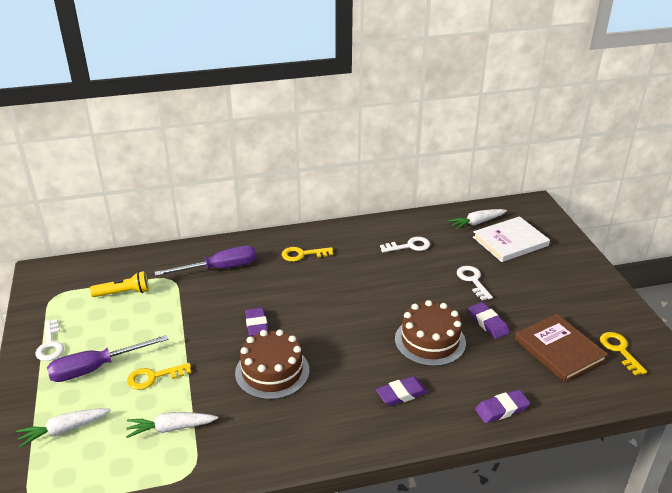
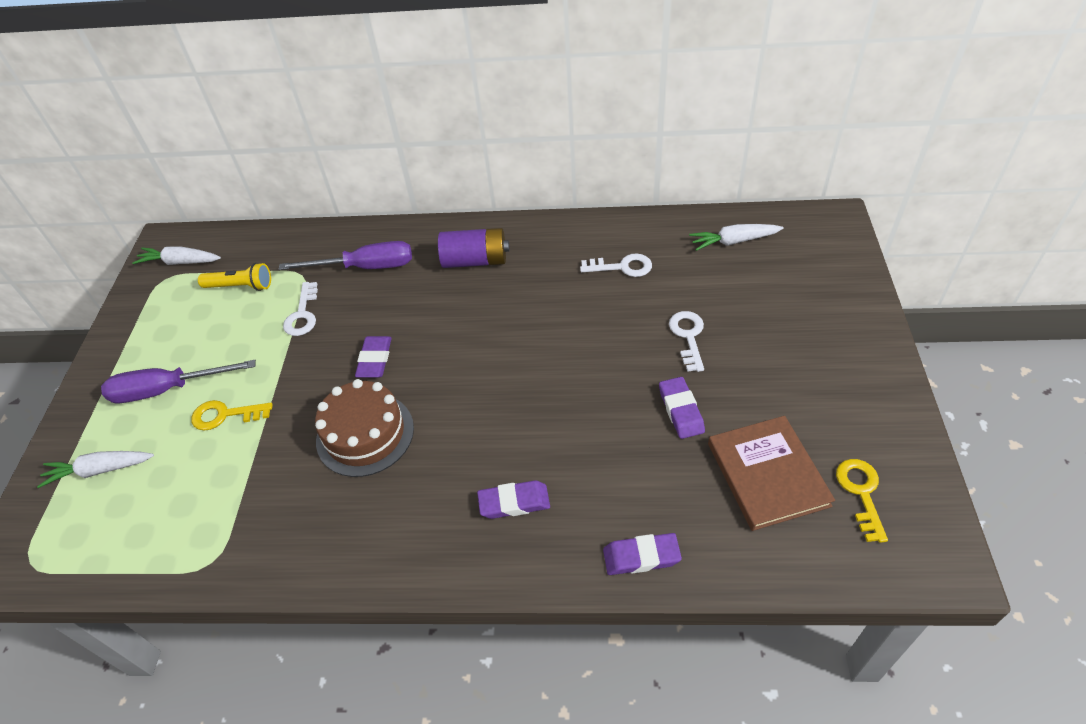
camera: 20 degrees right, 15 degrees up
white key [35,319,64,361] -> white key moved to [283,282,318,336]
white carrot [126,412,218,438] -> white carrot moved to [132,246,221,265]
yellow key [282,247,333,262] -> purple battery [438,228,509,268]
brown cake [395,300,466,366] -> none
white book [473,216,550,262] -> none

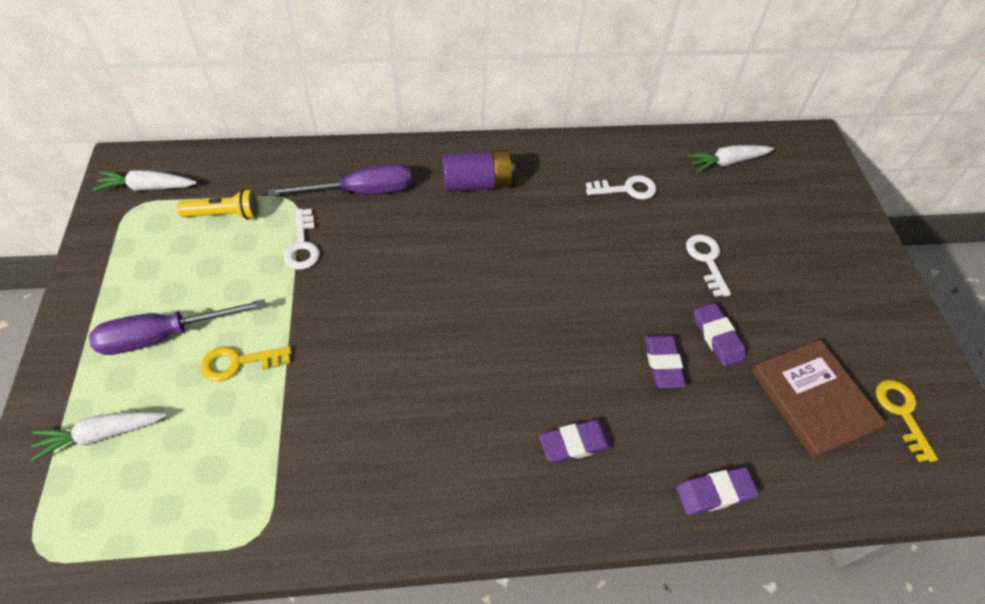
camera: 15 degrees left, 5 degrees up
brown cake [315,379,414,477] -> none
purple eraser [355,336,392,378] -> purple eraser moved to [644,334,686,388]

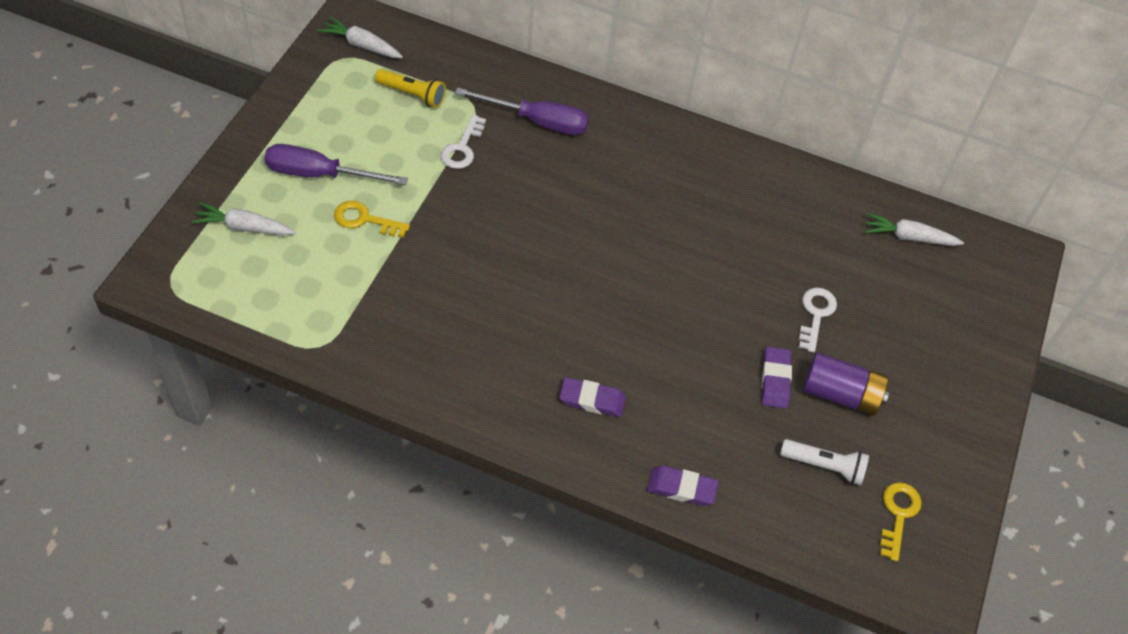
camera: 25 degrees right, 0 degrees up
purple battery [442,150,515,192] -> purple battery moved to [803,352,889,415]
white key [586,175,657,200] -> none
purple eraser [644,334,686,388] -> none
brown book [751,340,887,458] -> white flashlight [780,439,869,485]

